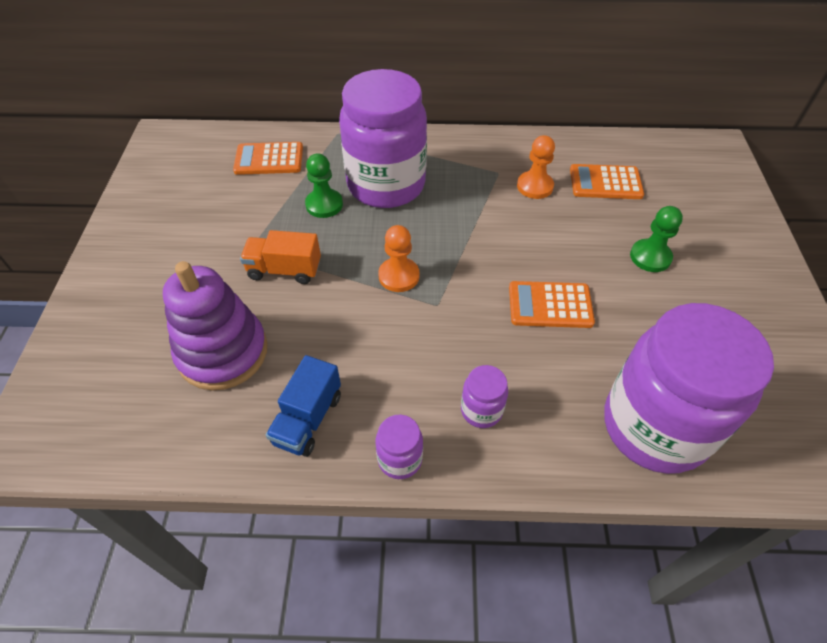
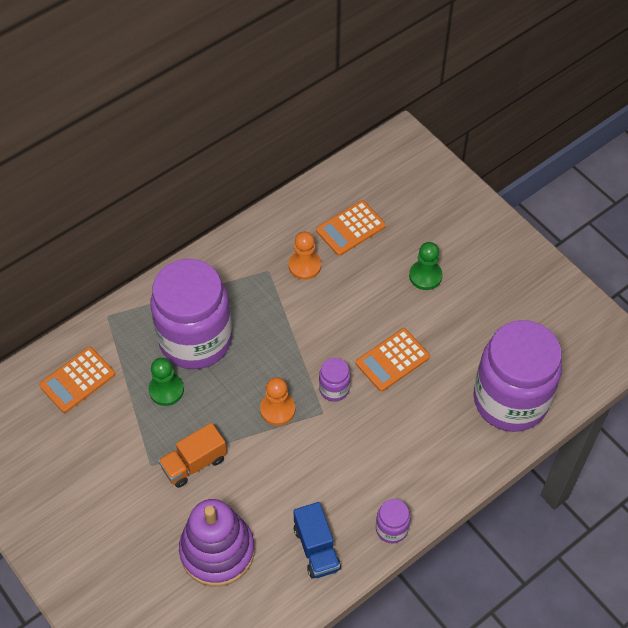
camera: 40 degrees left, 5 degrees up
purple jar [461,365,508,428] -> purple jar moved to [319,358,350,402]

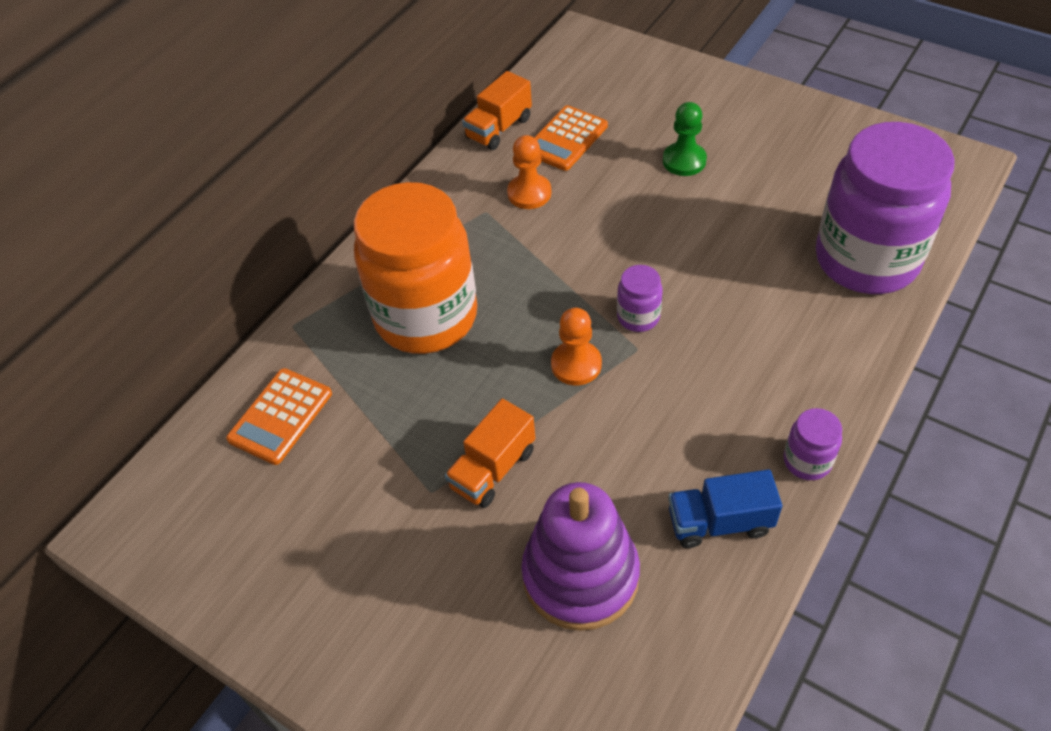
camera: 15 degrees left, 5 degrees down
green pawn [149,358,184,406] -> none
purple jar [150,259,232,369] -> orange jar [354,182,477,354]
blue truck [293,502,341,579] -> blue truck turned 120 degrees clockwise [668,469,782,548]
orange calculator [356,328,430,392] -> none
none -> orange truck [462,71,532,150]

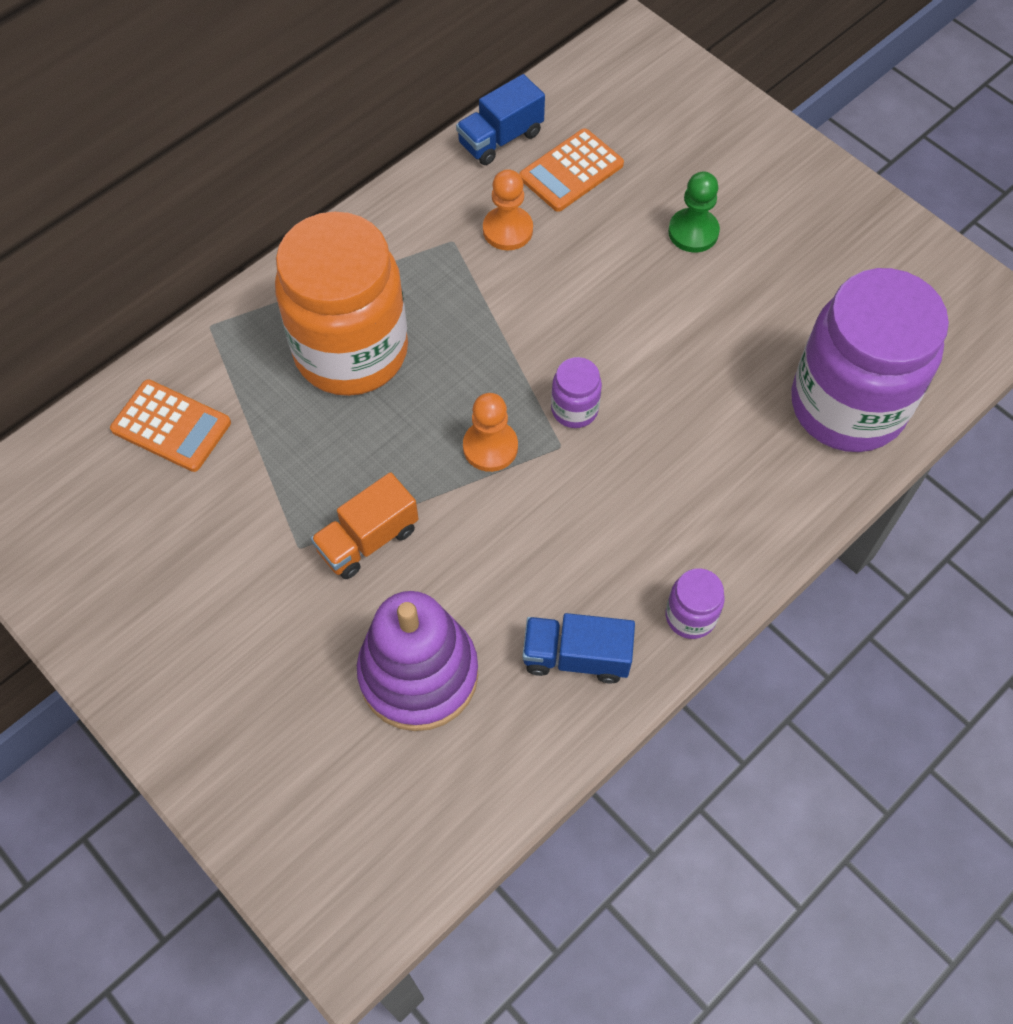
camera: 10 degrees right, 10 degrees up
orange calculator [226,368,332,465] -> orange calculator turned 105 degrees counterclockwise [110,379,231,472]
orange truck [462,71,532,150] -> blue truck [456,74,545,165]

